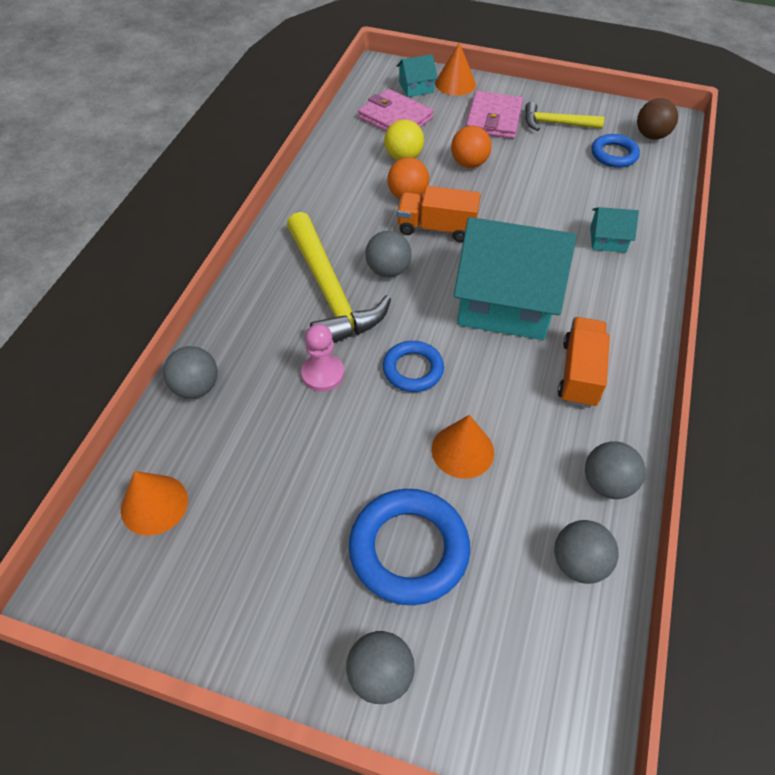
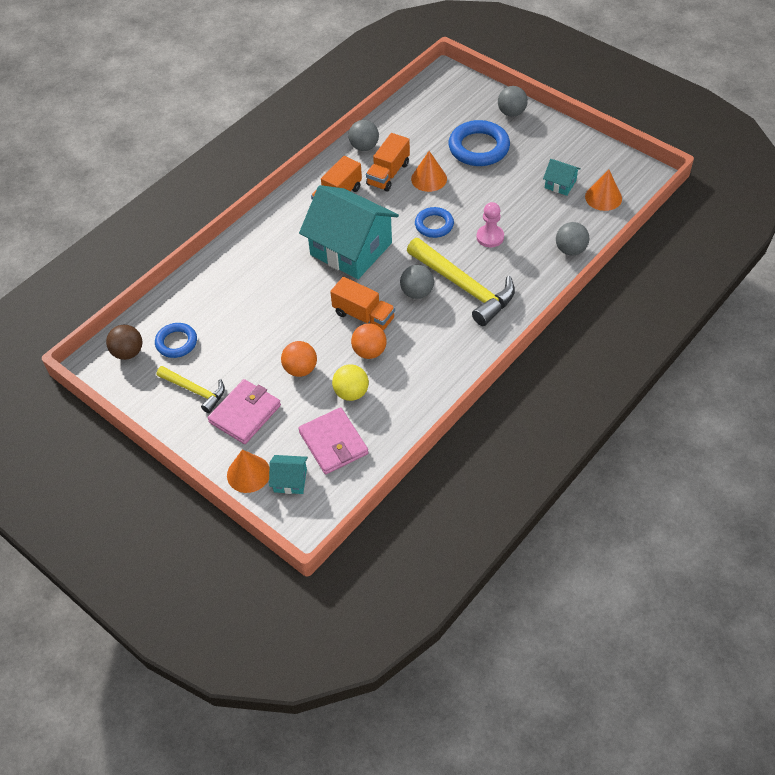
camera: 155 degrees left, 0 degrees up
yellow hammer [287,212,391,343] -> yellow hammer turned 135 degrees clockwise [407,238,515,326]
grey ball [554,520,619,584] -> none
turquoise house [590,207,639,252] -> turquoise house moved to [543,159,581,196]
none -> orange truck [366,133,410,192]

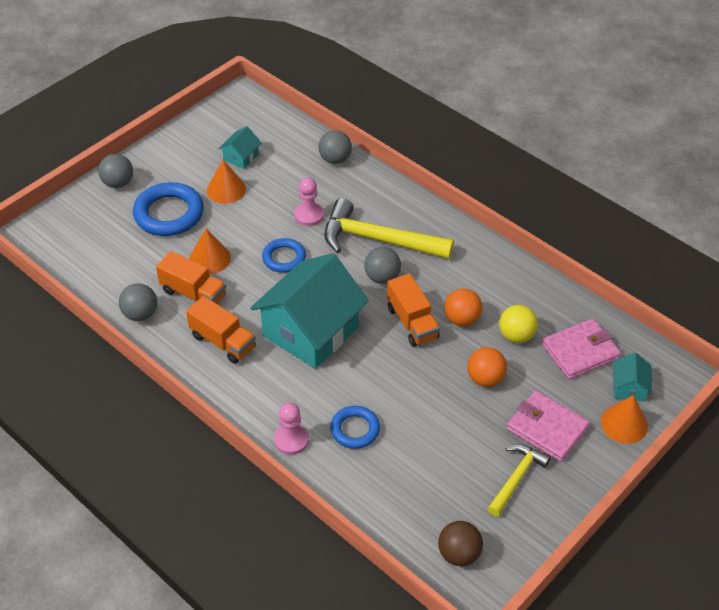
camera: 90 degrees left, 5 degrees down
blue ring [155,323,197,358] -> blue ring moved to [330,406,380,449]
orange truck [330,277,395,330] -> orange truck turned 120 degrees clockwise [387,273,440,347]
yellow hammer [407,238,515,326] -> yellow hammer turned 120 degrees counterclockwise [324,198,454,259]
orange cone [585,169,622,211] -> orange cone moved to [207,160,246,204]
none -> pink pawn [274,403,309,455]

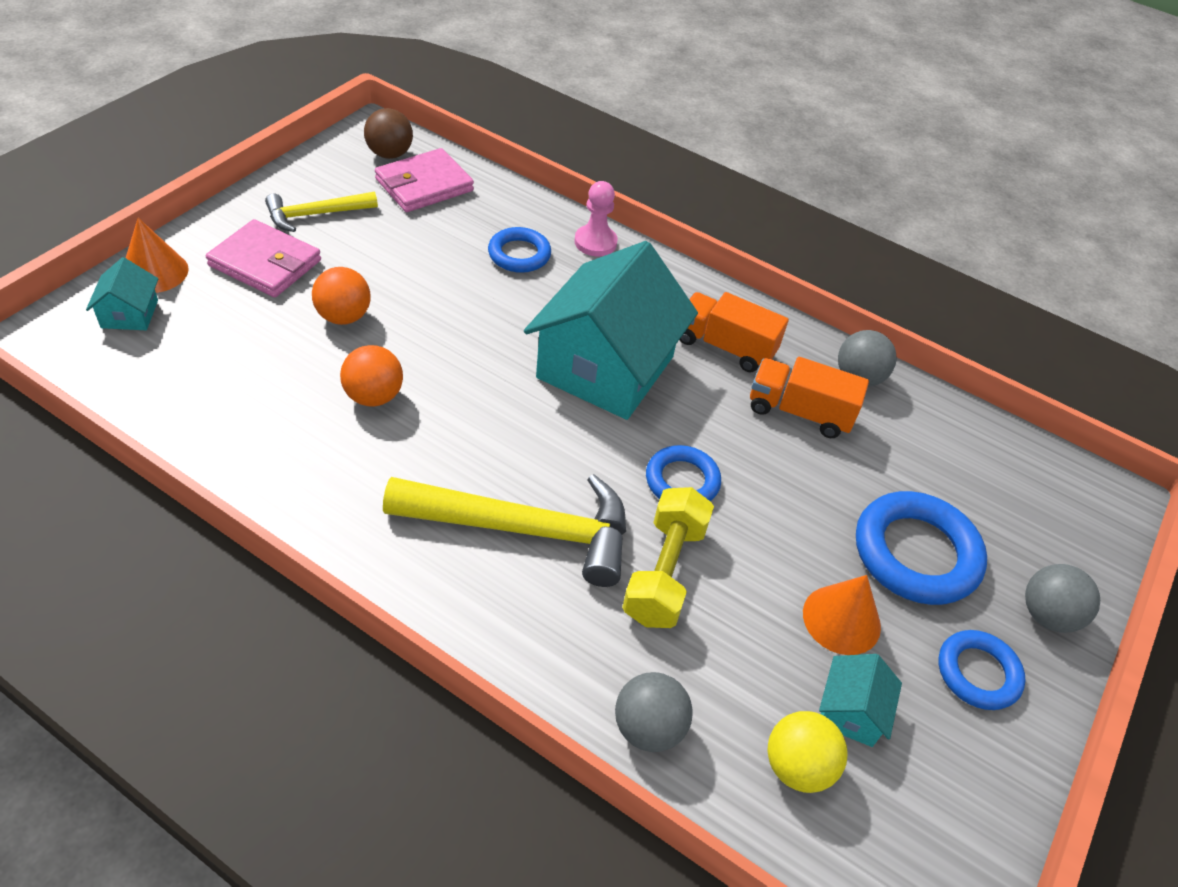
camera: 165 degrees right, 0 degrees up
orange cone [189,229,231,274] -> none
pink pawn [294,178,324,226] -> yellow dumbbell [622,487,714,628]
grey ball [364,247,401,284] -> none
orange truck [387,273,440,347] -> none
yellow hammer [487,444,551,517] -> yellow hammer turned 45 degrees clockwise [265,192,378,232]
yellow ball [499,305,538,343] -> yellow ball moved to [767,711,848,793]
pink wallet [542,319,621,380] -> pink wallet moved to [375,148,474,212]
none -> blue ring [939,630,1026,710]

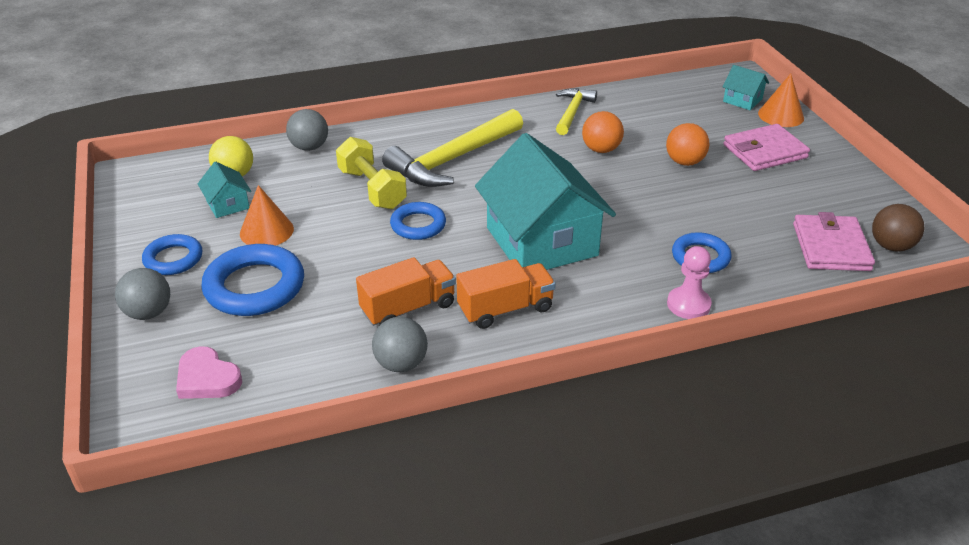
camera: 135 degrees right, 10 degrees down
yellow hammer [265,192,378,232] -> yellow hammer moved to [556,88,597,135]
none -> pink heart [176,346,242,399]

